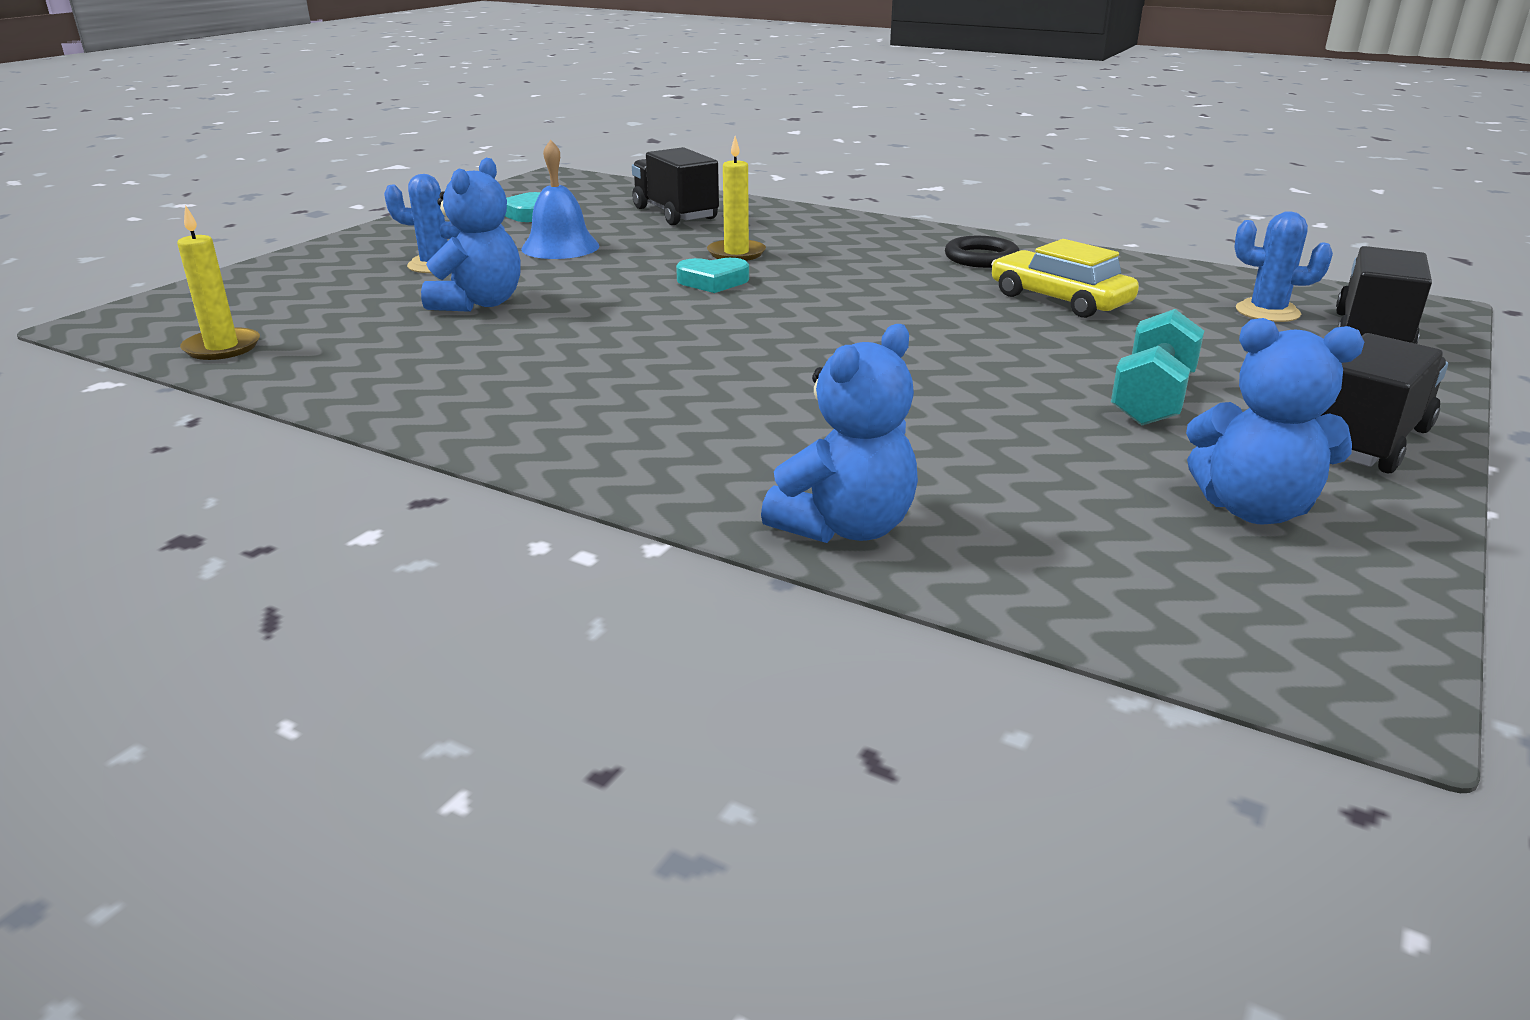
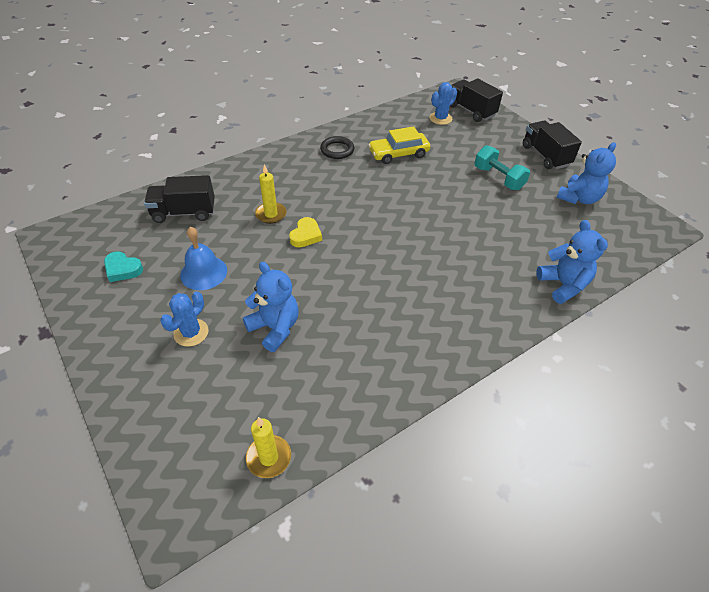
camera: 65 degrees left, 20 degrees up
turquoise heart [676,258,749,293] -> yellow heart [289,217,322,247]

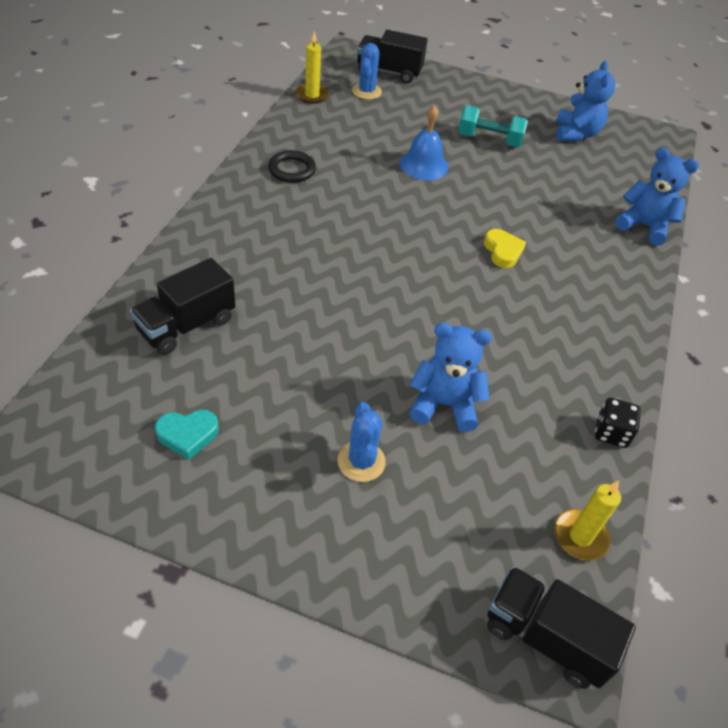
camera: 40 degrees left, 0 degrees up
blue bell [180,227,227,290] -> blue bell moved to [400,105,448,180]
yellow candle [255,164,286,224] -> yellow candle moved to [295,31,329,104]
yellow heart [289,217,322,247] -> yellow heart moved to [484,229,526,268]
yellow car [368,126,430,164] -> none
black truck [523,121,582,169] -> black truck moved to [487,566,636,689]
none -> black dice [595,398,641,448]

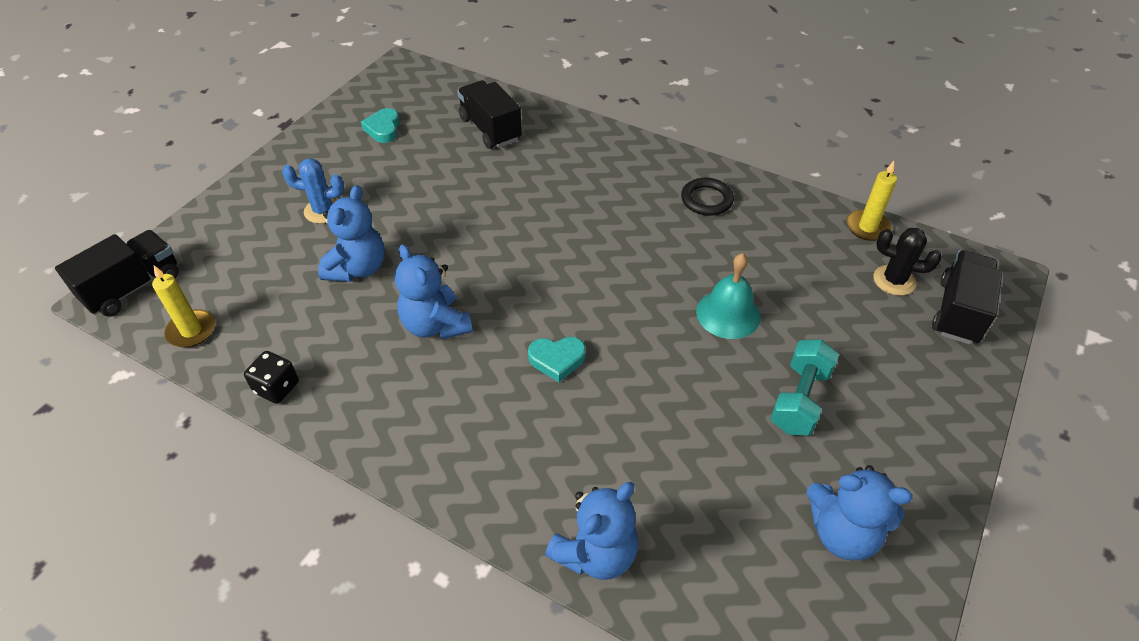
camera: 105 degrees right, 0 degrees up
blue cactus [352,43,382,100] -> black cactus [873,228,942,295]
blue bell [400,105,448,180] -> turquoise bell [696,253,760,339]
yellow heart [484,229,526,268] -> turquoise heart [528,337,586,382]
none -> blue teddy bear [395,244,473,340]

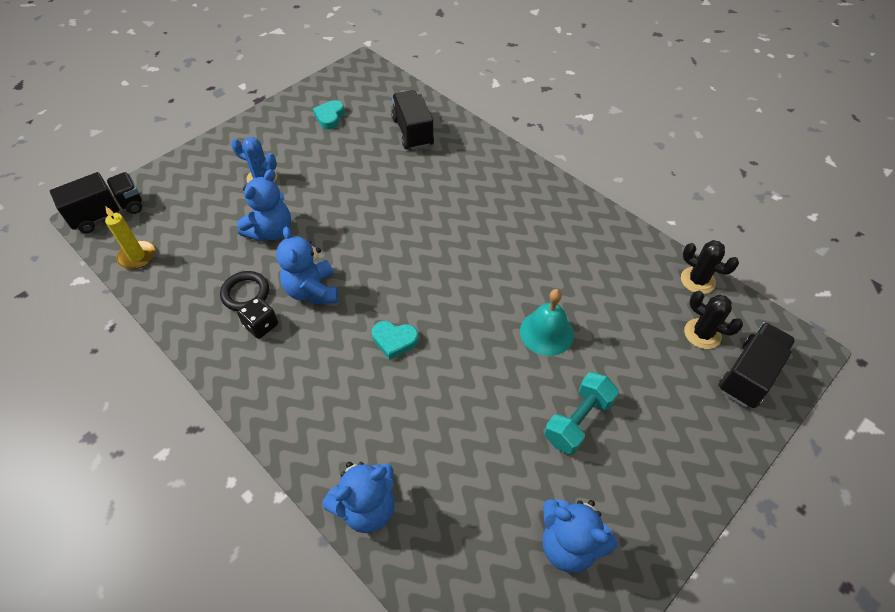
camera: 15 degrees right, 5 degrees up
black dice [244,351,299,404] -> black dice moved to [237,297,278,339]
black ring [681,178,734,216] -> black ring moved to [220,271,269,311]
yellow candle [847,161,897,241] -> black cactus [681,240,739,294]

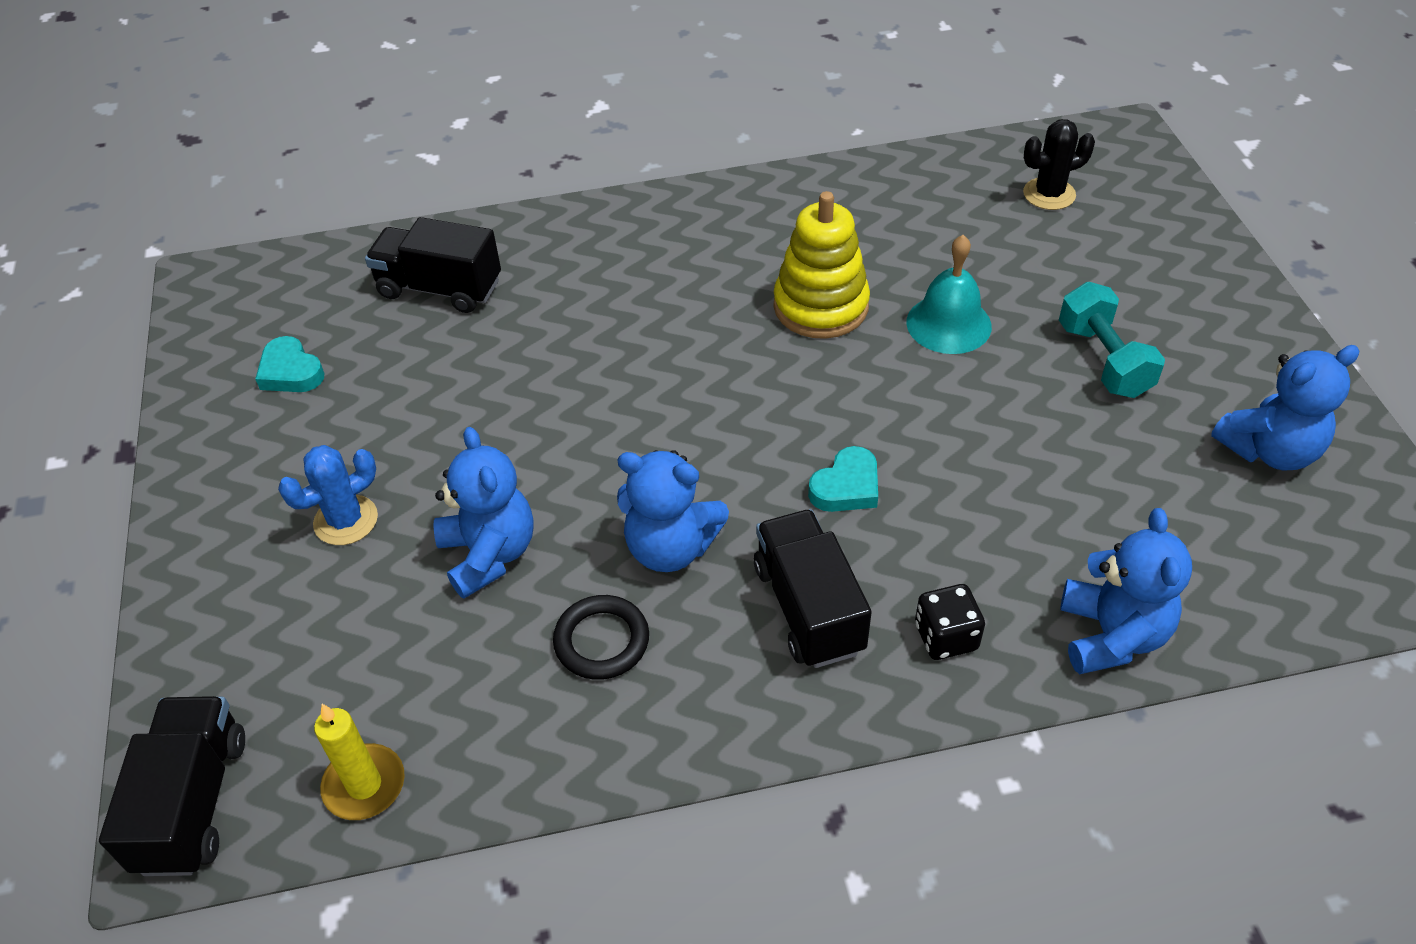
camera: 55 degrees left, 5 degrees down
black dice [237,297,278,339] -> black dice moved to [915,584,985,660]
black cactus [681,240,739,294] -> none
black truck [718,322,796,408] -> black truck moved to [754,509,872,668]
none -> yellow stacking toy [773,191,870,339]

